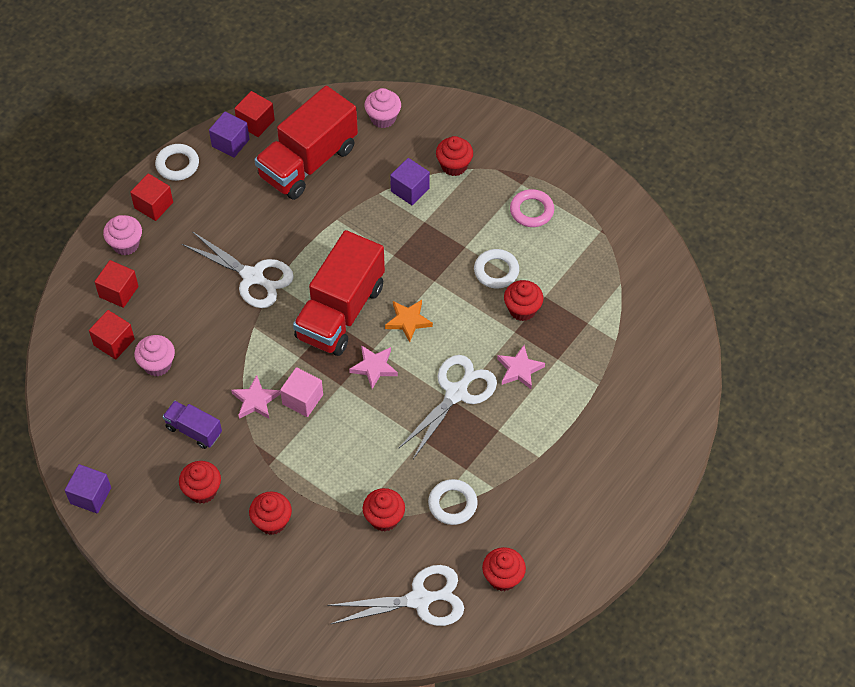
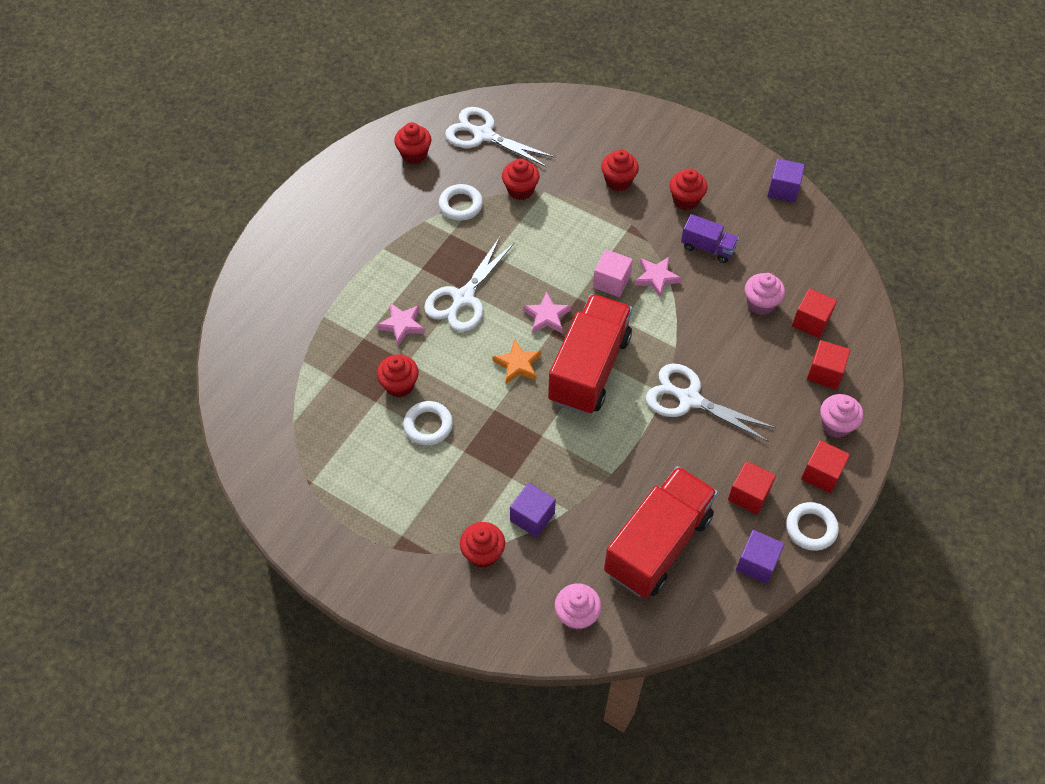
camera: 175 degrees right, 0 degrees up
red cube [234,91,275,137] -> red cube moved to [728,461,776,515]
white scissors [327,565,464,626] -> white scissors turned 45 degrees clockwise [445,107,555,167]
pink ring [510,189,554,227] -> none

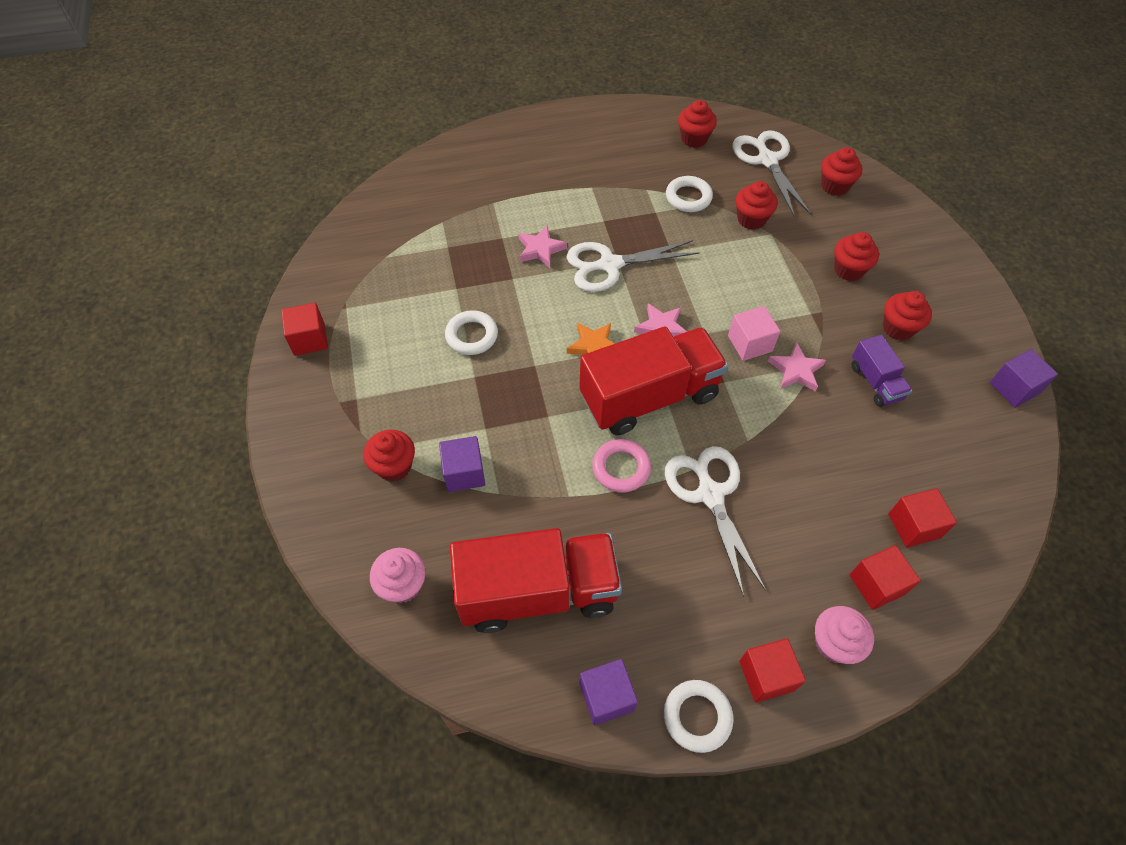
camera: 45 degrees right, 0 degrees up
red cupcake [377,354,419,398] -> red cupcake moved to [821,147,862,196]
red cube [728,461,776,515] -> red cube moved to [281,303,328,356]
pink cupcake [745,273,785,315] -> none
none -> pink ring [592,439,651,492]

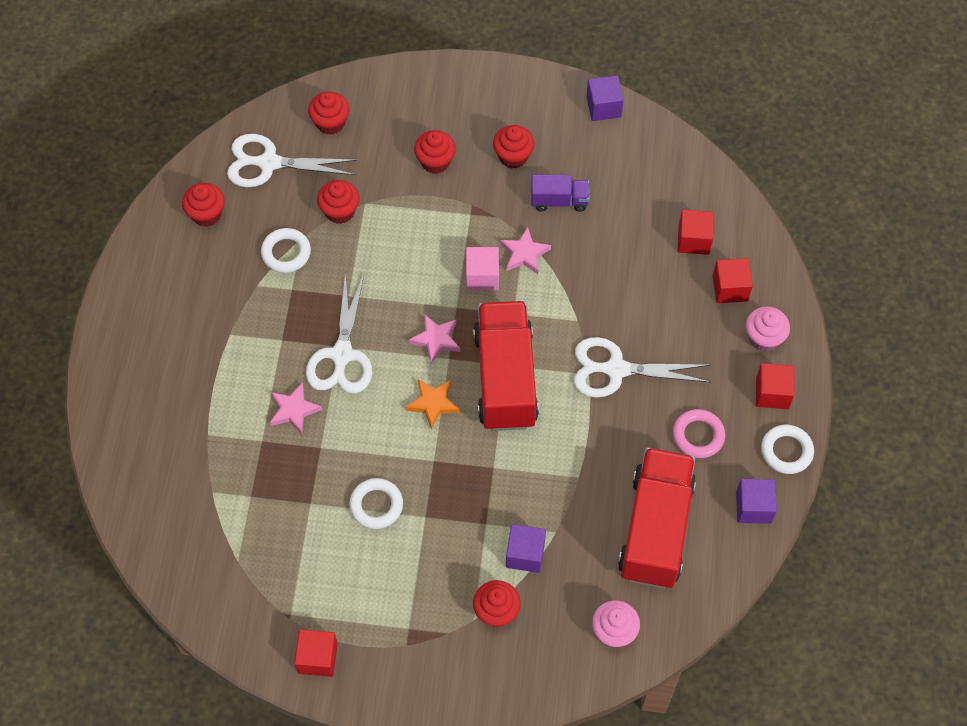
camera: 70 degrees left, 5 degrees up
pink ring [592,439,651,492] -> pink ring moved to [673,409,725,458]

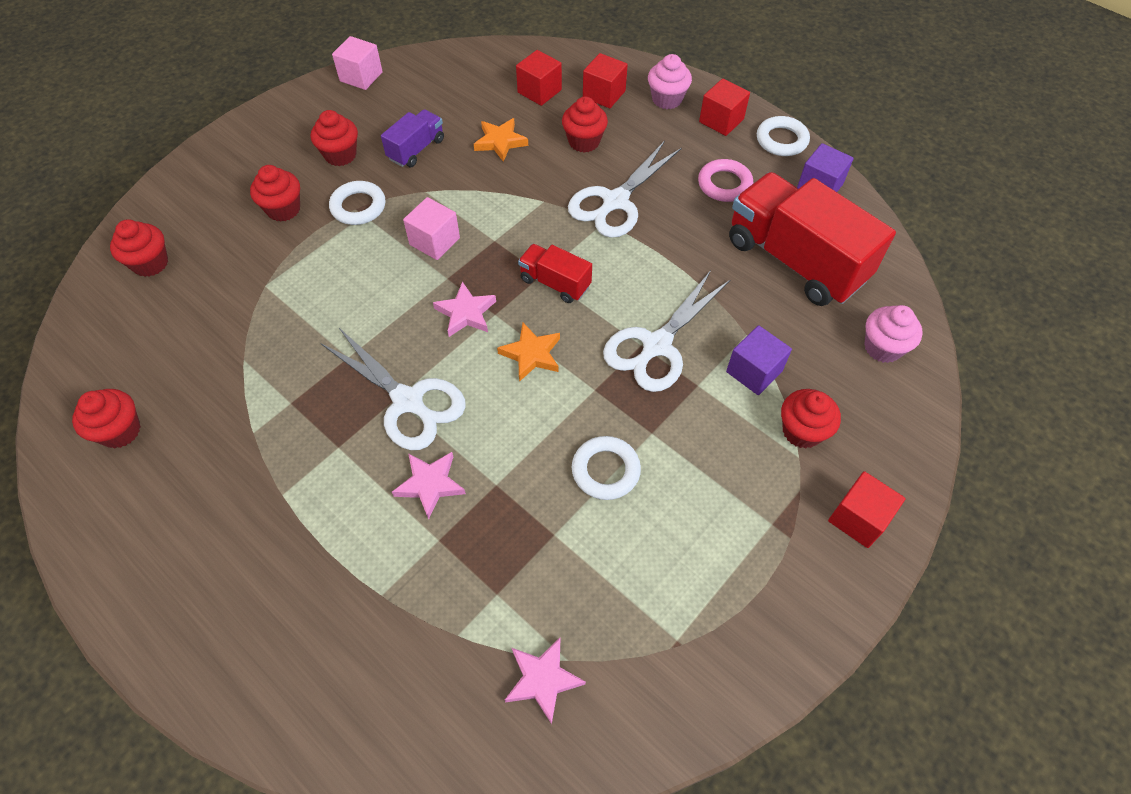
camera: 55 degrees left, 5 degrees down
white scissors [227,134,358,187] -> white scissors moved to [603,270,730,392]
white ring [261,228,311,273] -> white ring moved to [329,181,385,225]
red cube [294,629,338,677] -> red cube moved to [828,471,906,548]
red cupcake [317,180,360,224] -> red cupcake moved to [562,96,608,153]
red truck [473,301,539,431] -> red truck [518,244,592,303], size x0.48
pink star [500,227,551,274] -> pink star moved to [505,638,586,724]
purple cube [586,75,624,121] -> pink cube [332,36,383,90]
none -> orange star [474,118,528,162]

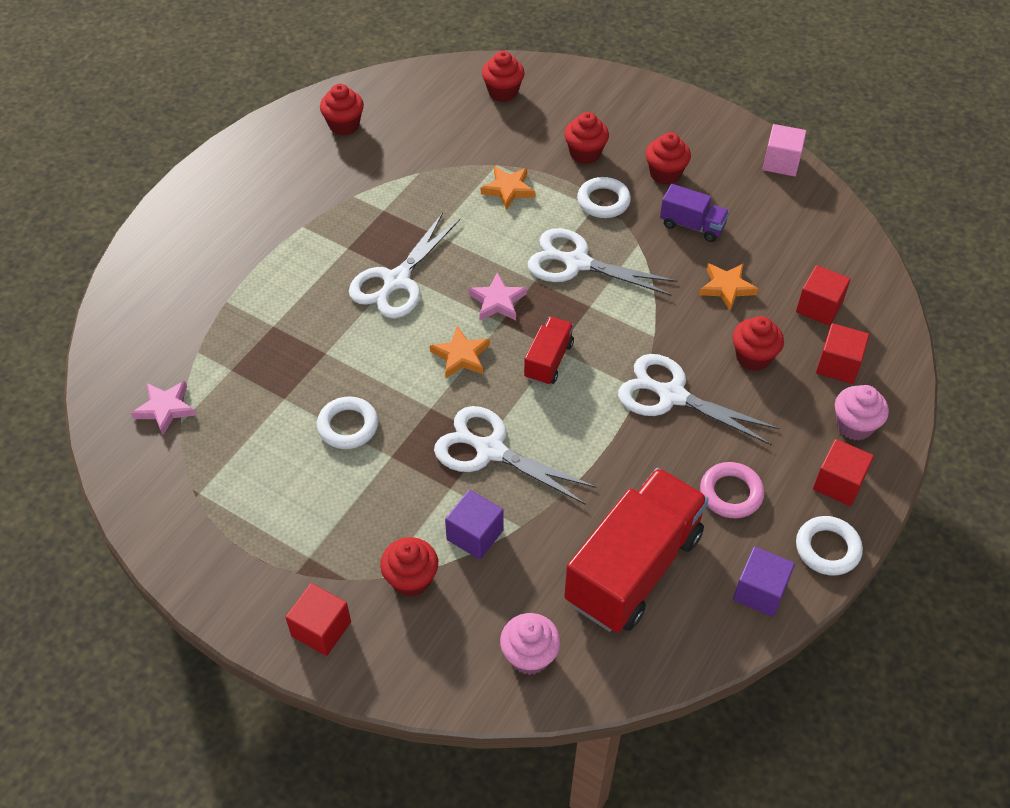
camera: 80 degrees right, 5 degrees down
pink star [392,452,466,520] -> none
pink cube [403,197,460,260] -> white scissors [528,228,677,296]
none -> orange star [481,166,535,210]

